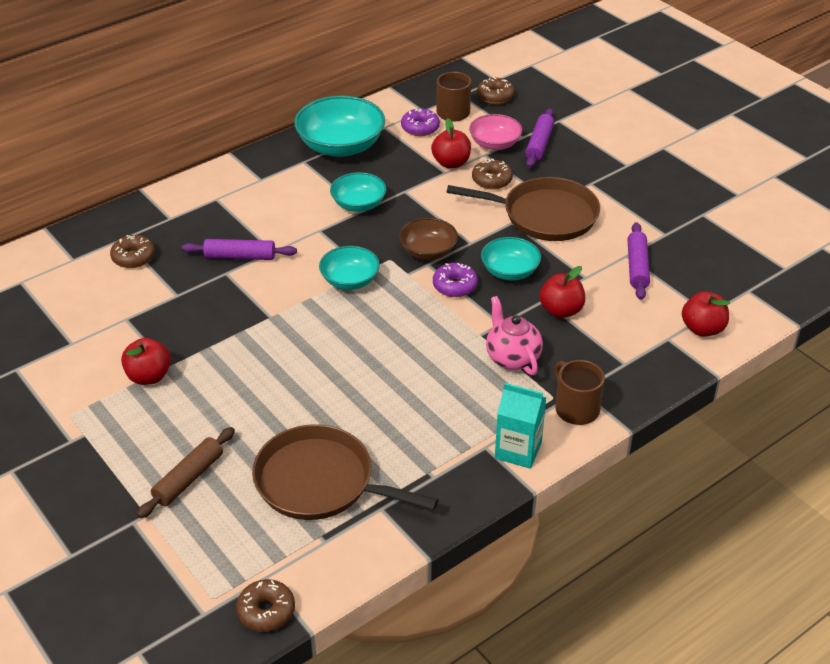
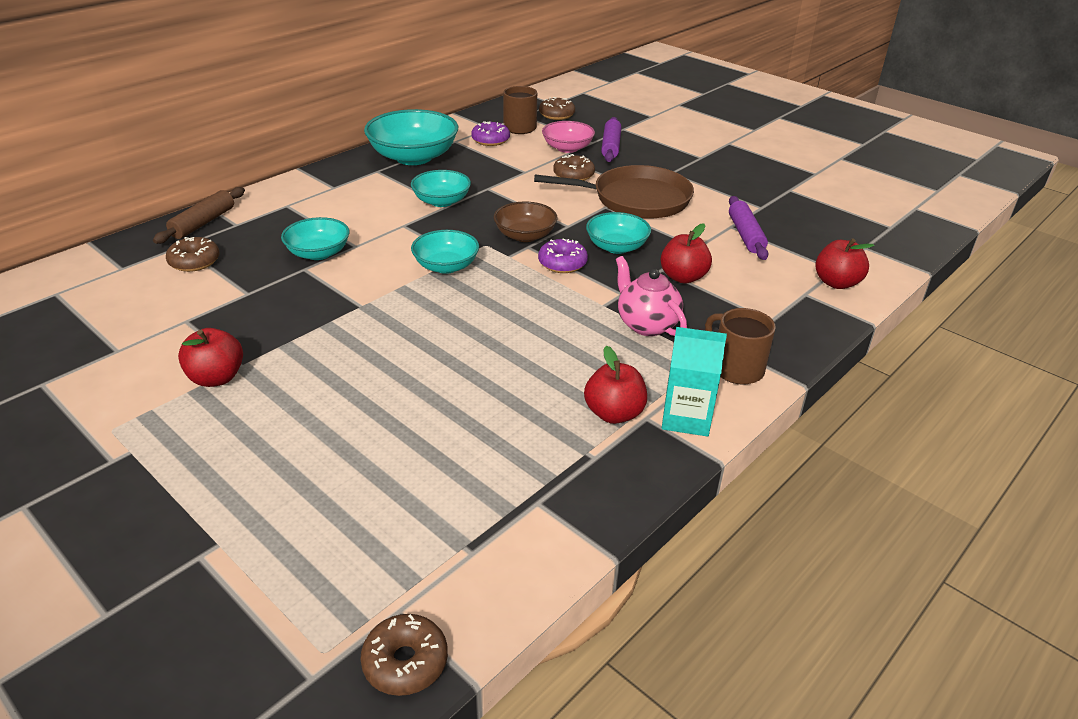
camera: 10 degrees left, 5 degrees down
brown rolling pin [137,427,235,518] -> brown rolling pin moved to [153,187,245,244]
purple rolling pin [182,239,297,260] -> turquoise bowl [281,217,349,260]
brown pan [252,424,438,520] -> none
red apple [431,118,471,169] -> red apple moved to [584,346,647,424]

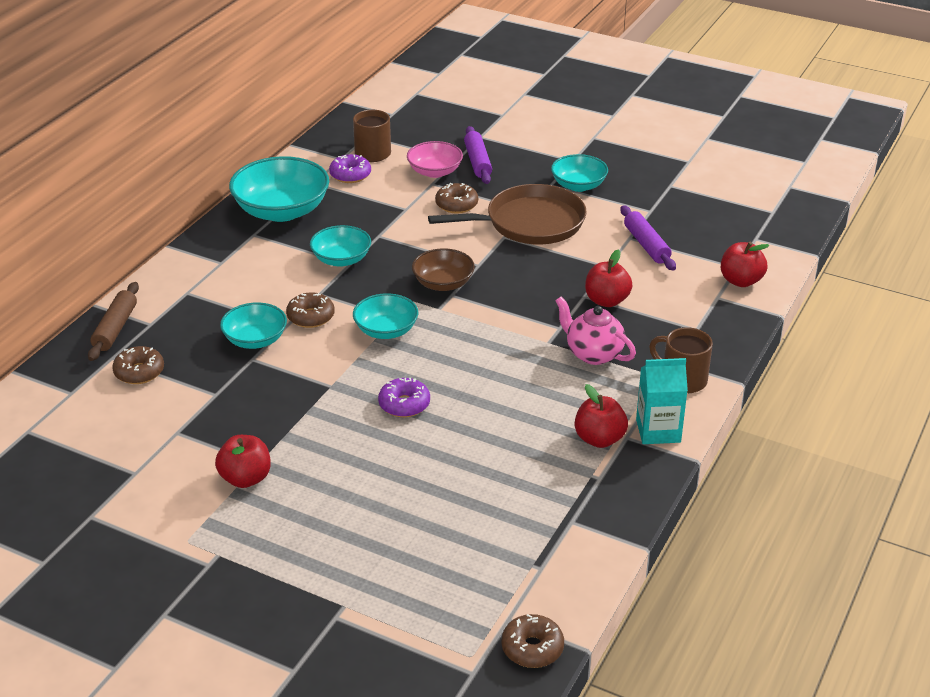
camera: 15 degrees left, 0 degrees up
purple donut [538,238,588,273] -> purple donut moved to [378,378,430,417]
brown donut [539,97,575,120] -> brown donut moved to [286,292,335,328]
turquoise bowl [586,212,651,254] -> turquoise bowl moved to [551,154,608,192]

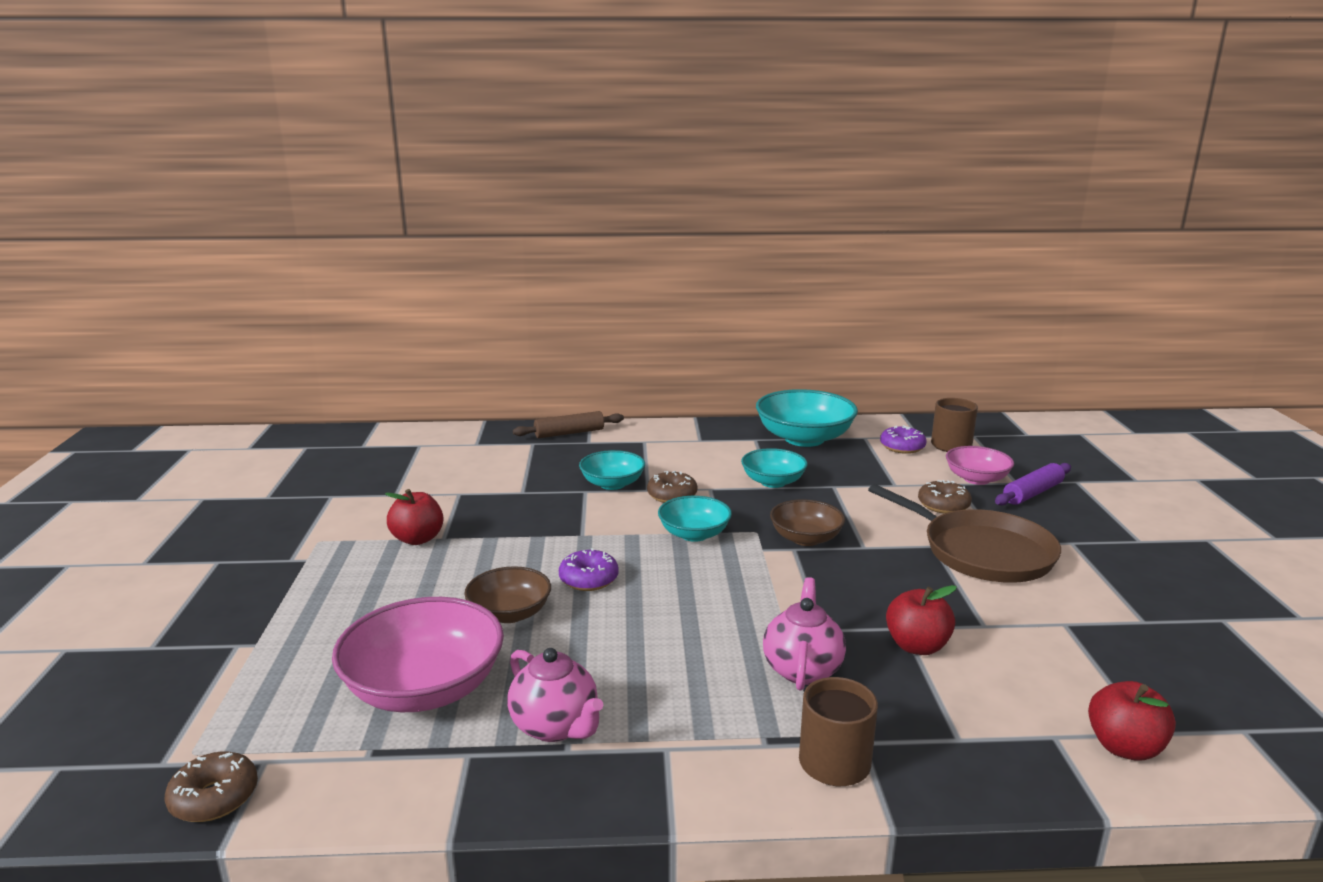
camera: 60 degrees right, 15 degrees down
brown donut [112,346,164,384] -> none
turquoise bowl [551,154,608,192] -> none
red apple [575,384,628,448] -> none
purple rolling pin [620,205,676,270] -> none
turquoise carton [636,358,688,444] -> none
none -> pink bowl [332,597,504,712]
none -> brown bowl [464,566,551,623]
none -> pink teapot [508,648,603,742]

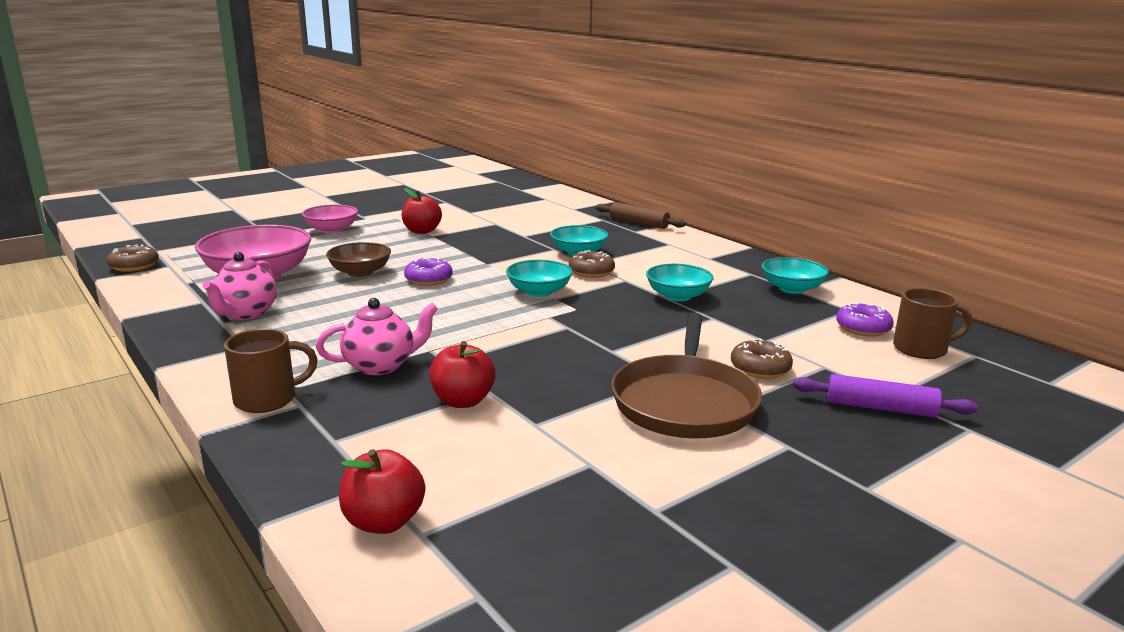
camera: 55 degrees right, 0 degrees up
turquoise bowl [756,389,858,447] -> turquoise bowl [762,257,829,294], size x0.59
brown bowl [770,500,845,546] -> none
pink bowl [946,446,1014,485] -> pink bowl moved to [302,204,358,233]

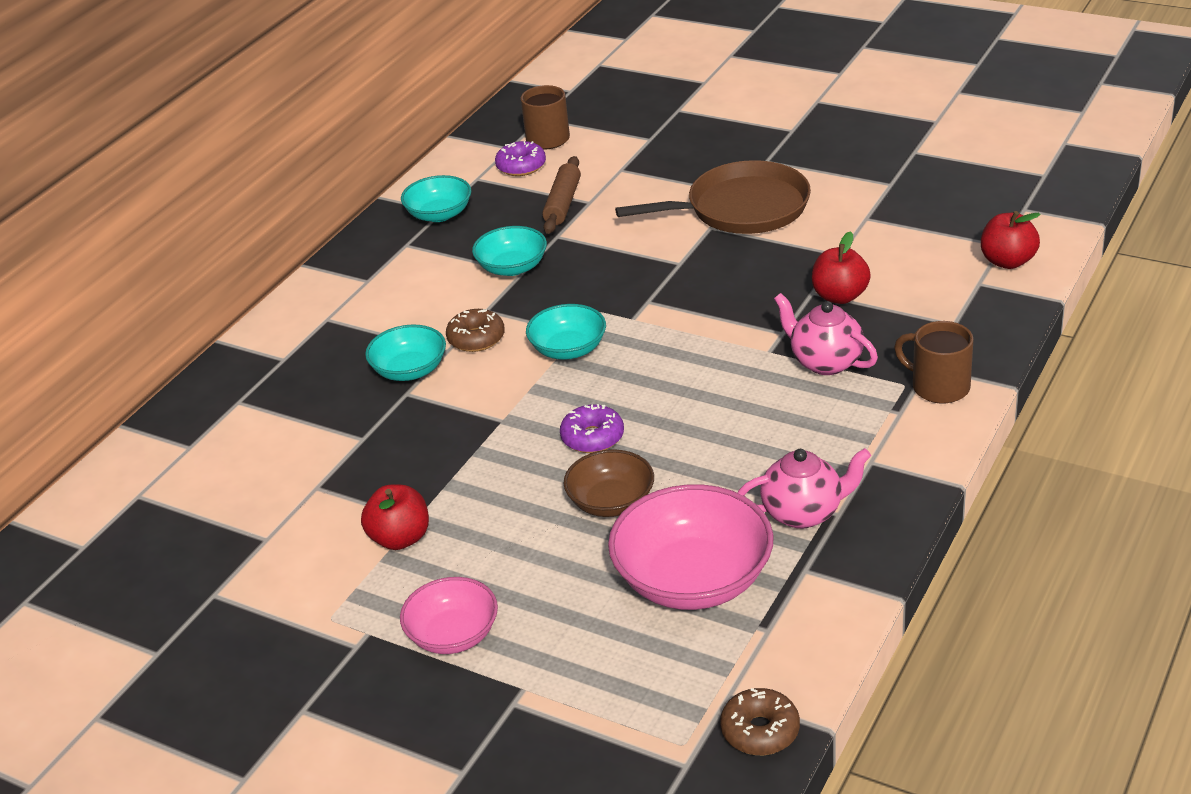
camera: 110 degrees left, 15 degrees up
brown rolling pin [596,202,686,229] -> brown rolling pin moved to [542,156,581,234]
brown donut [731,338,793,379] -> none
purple rolling pin [793,374,978,418] -> none

